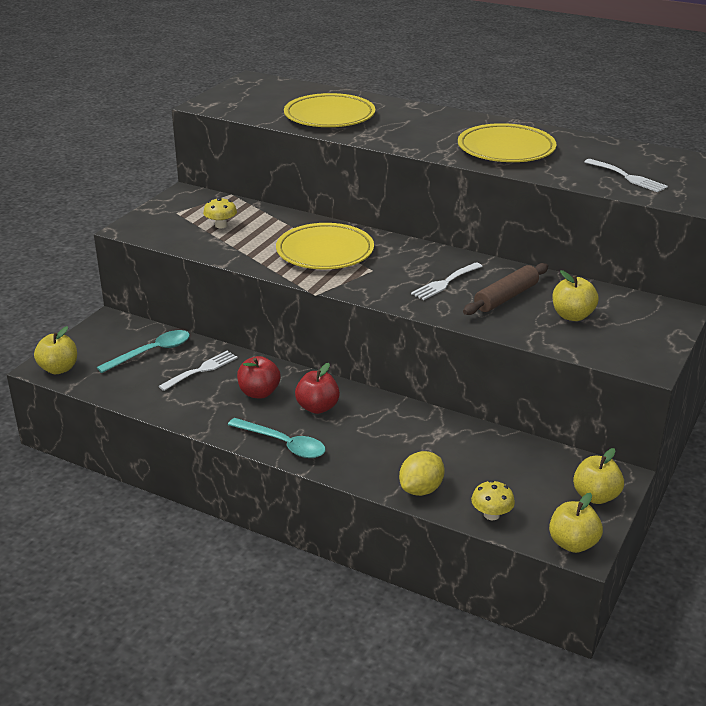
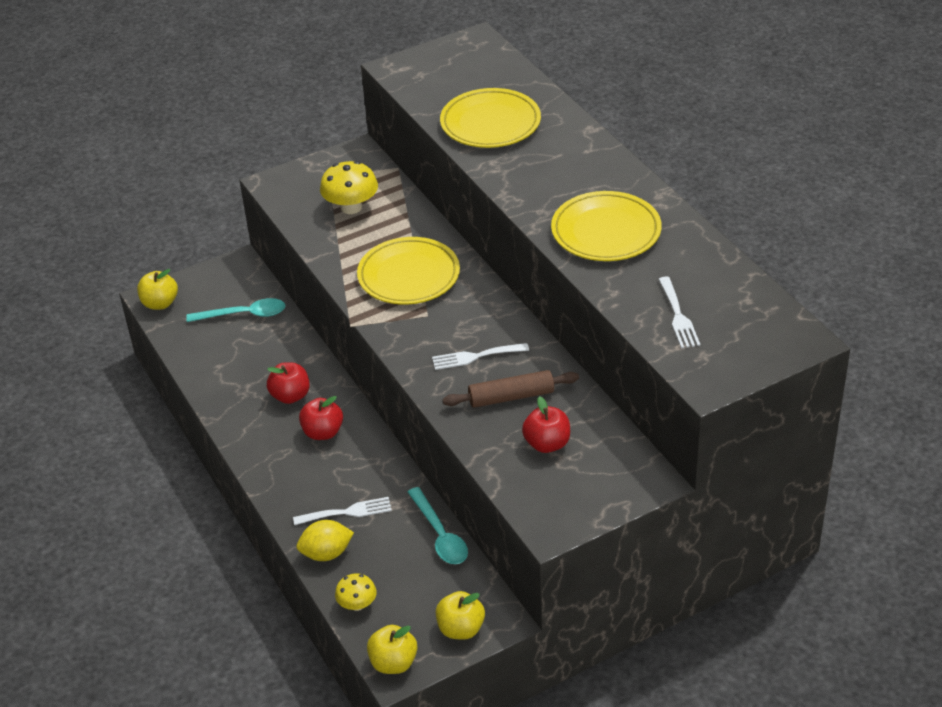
camera: 35 degrees right, 10 degrees up
white fork [159,351,238,391] -> white fork moved to [293,497,392,525]
yellow mushroom [203,197,237,228] -> yellow mushroom [320,161,378,214], size x1.66
turquoise spoon [228,418,326,458] -> turquoise spoon moved to [408,487,468,564]
yellow apple [552,270,599,321] -> red apple [522,396,570,453]

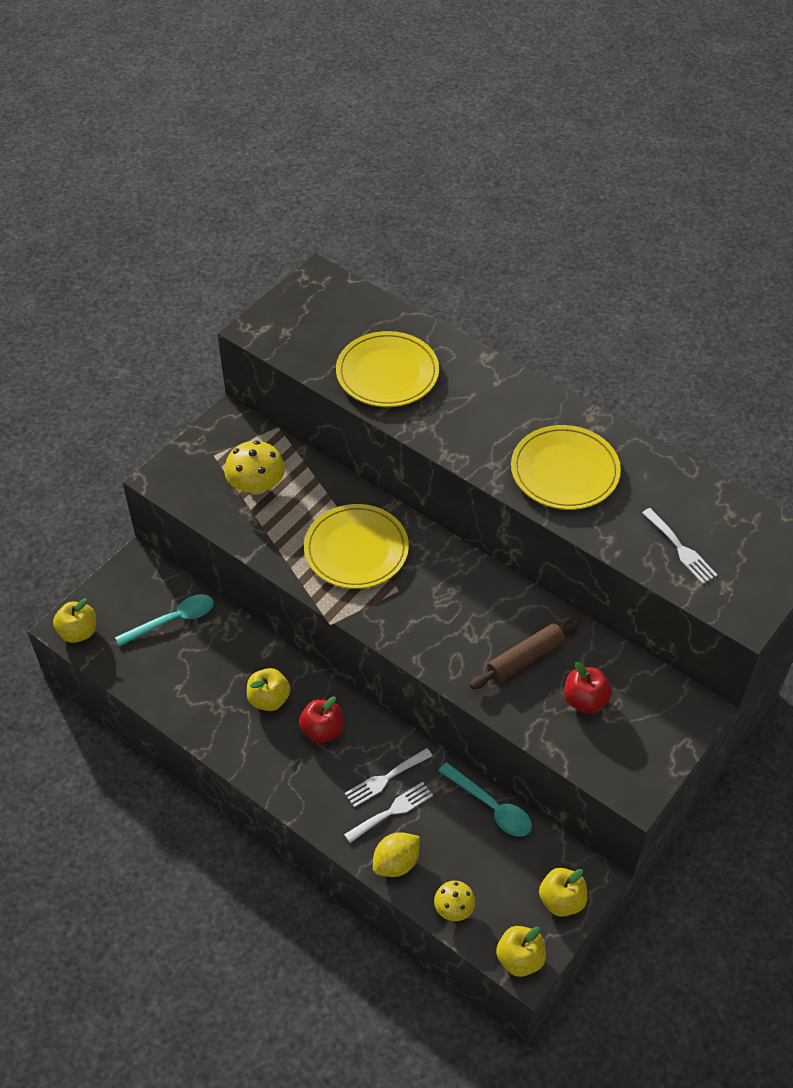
camera: 25 degrees left, 10 degrees up
red apple [267,362,310,404] -> yellow apple [247,668,291,711]
white fork [432,343,529,370] -> white fork moved to [345,748,433,807]

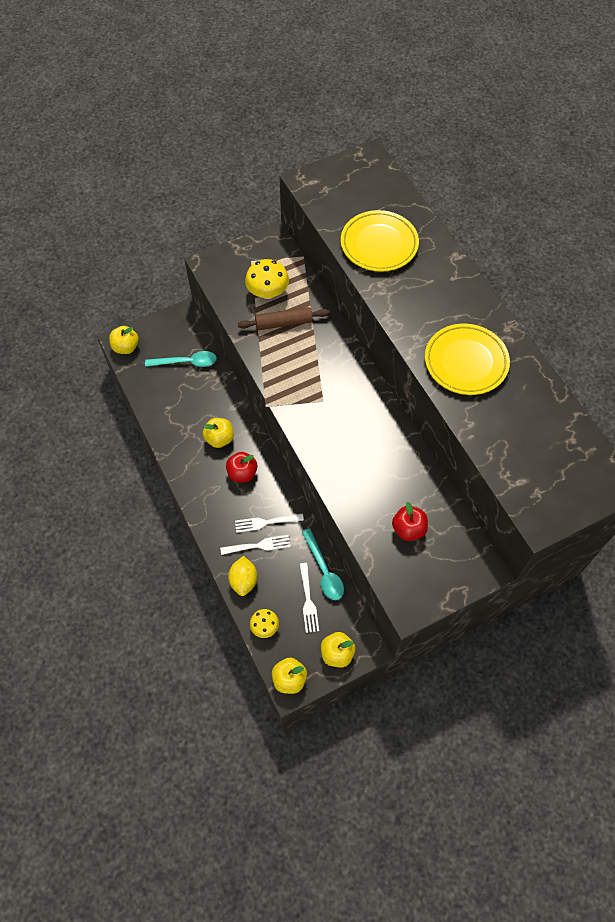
camera: 25 degrees right, 10 degrees up
yellow plate [304,504,409,589] -> none
yellow lemon [373,833,420,877] -> yellow lemon turned 75 degrees counterclockwise [228,556,257,596]
brown rolling pin [470,617,581,689] -> brown rolling pin moved to [238,307,330,330]
white fork [642,508,717,584] -> white fork moved to [300,563,319,633]

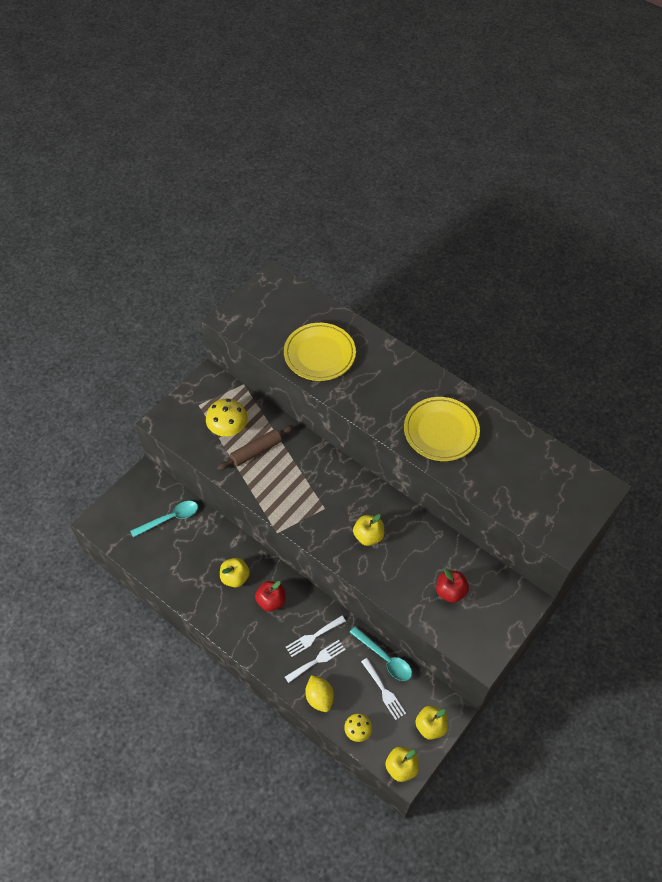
camera: 25 degrees left, 5 degrees down
yellow apple [109,326,139,354] -> yellow apple moved to [353,514,384,546]

